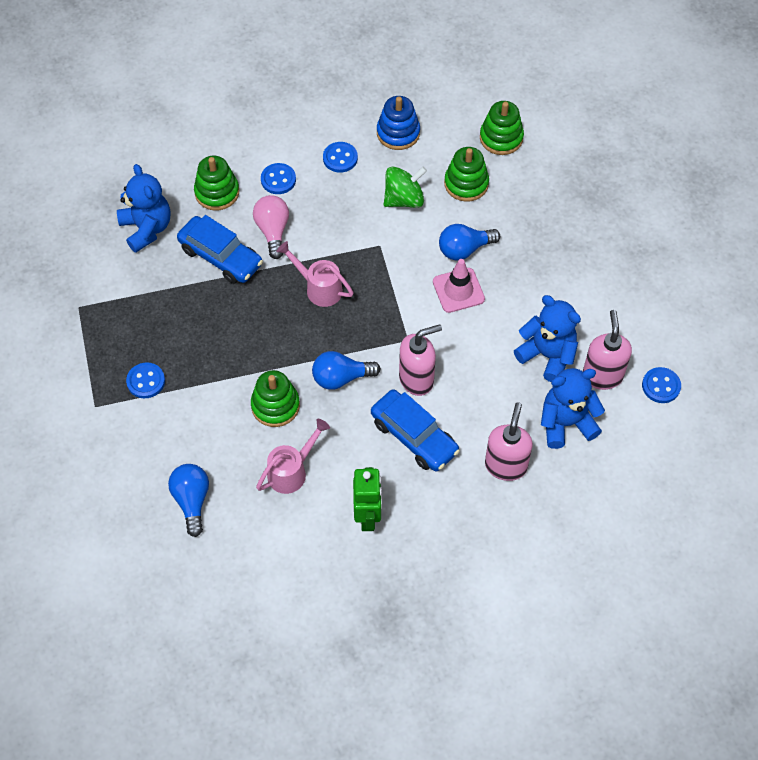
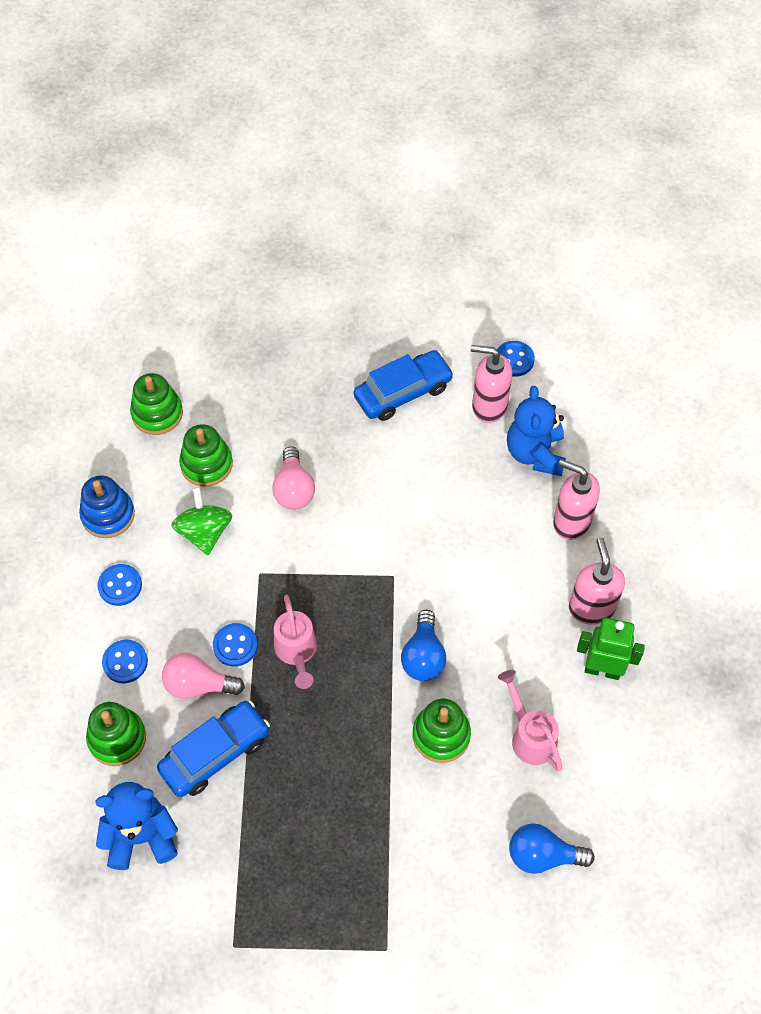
camera: 75 degrees left, 0 degrees up
blue button [126,362,165,398] -> blue button moved to [213,623,258,667]
pink watering can [276,241,354,307] -> pink watering can turned 60 degrees counterclockwise [274,595,317,689]
blue car [371,390,460,471] -> blue car moved to [354,350,454,421]
pink soap dispenser [399,324,442,396] -> pink soap dispenser moved to [569,538,625,625]
pink traffic cone [433,259,485,313] -> none
blue light bulb [439,224,500,261] -> pink light bulb [272,446,315,509]
blue teddy bear [514,295,581,382] -> none

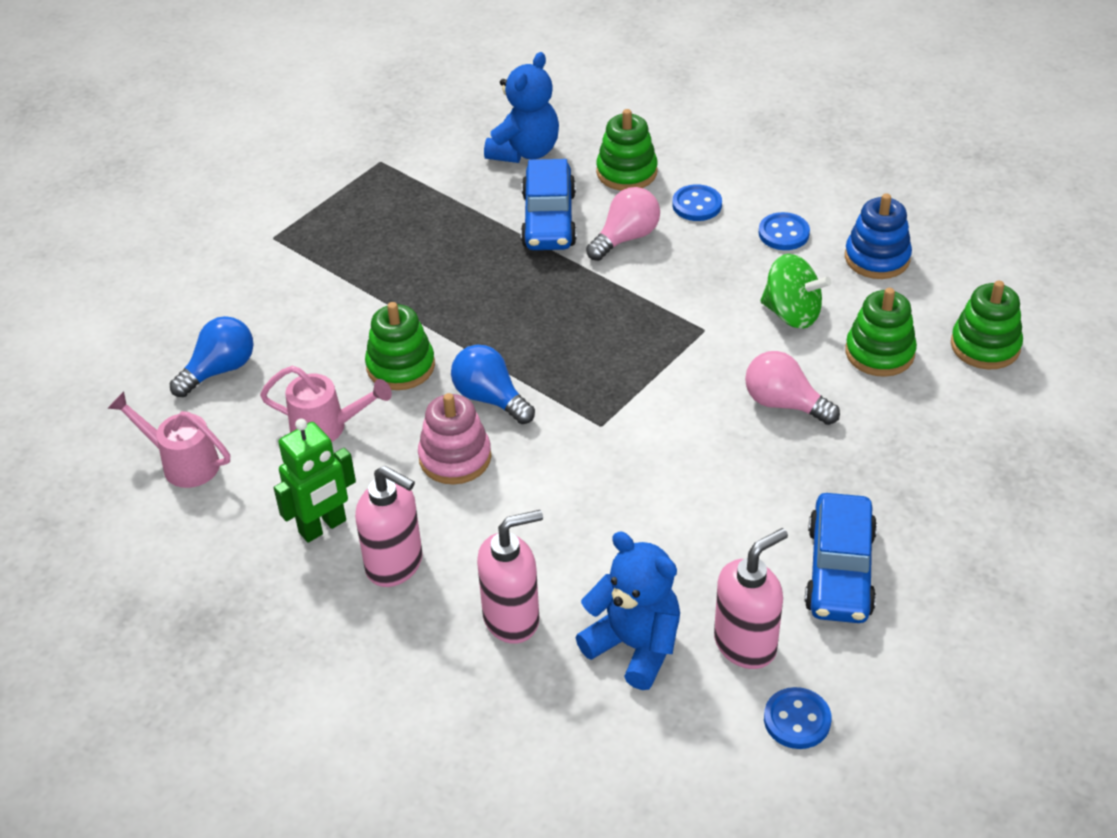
camera: 130 degrees right, 15 degrees down
blue button [213,623,258,667] -> none
pink watering can [274,595,317,689] -> pink watering can moved to [107,391,230,488]
none -> pink stacking toy [418,393,491,485]

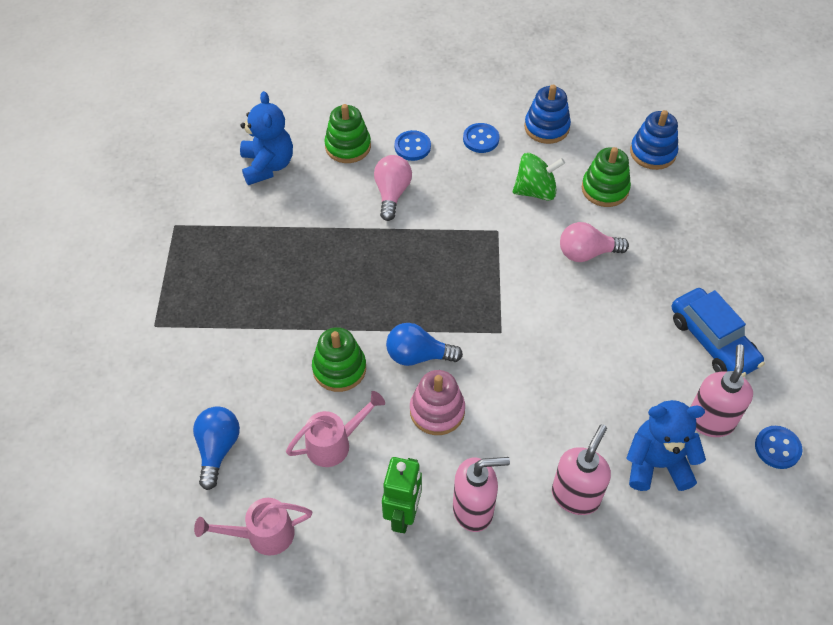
camera: 40 degrees left, 10 degrees up
blue car [521,159,577,250] -> none
green stacking toy [951,281,1023,369] -> blue stacking toy [630,110,678,170]

